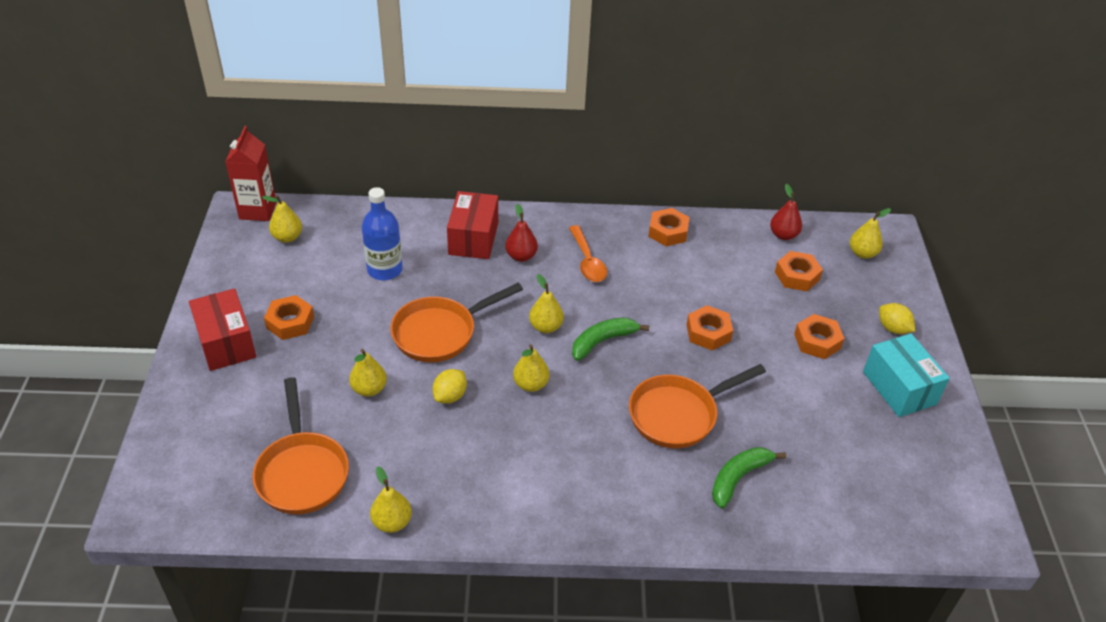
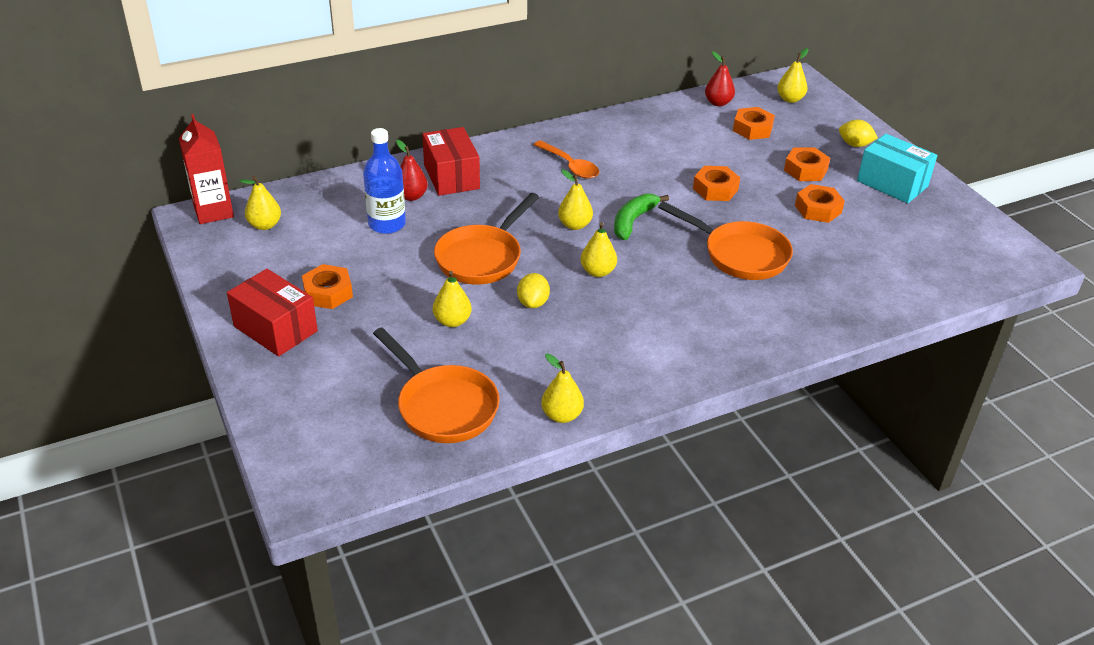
camera: 25 degrees left, 5 degrees down
red pear [505,204,538,262] -> red pear moved to [396,140,428,201]
orange pan [629,364,766,449] -> orange pan turned 90 degrees counterclockwise [658,201,793,280]
orange nut [648,208,689,246] -> orange nut moved to [795,184,845,223]
green banana [712,447,786,508] -> none

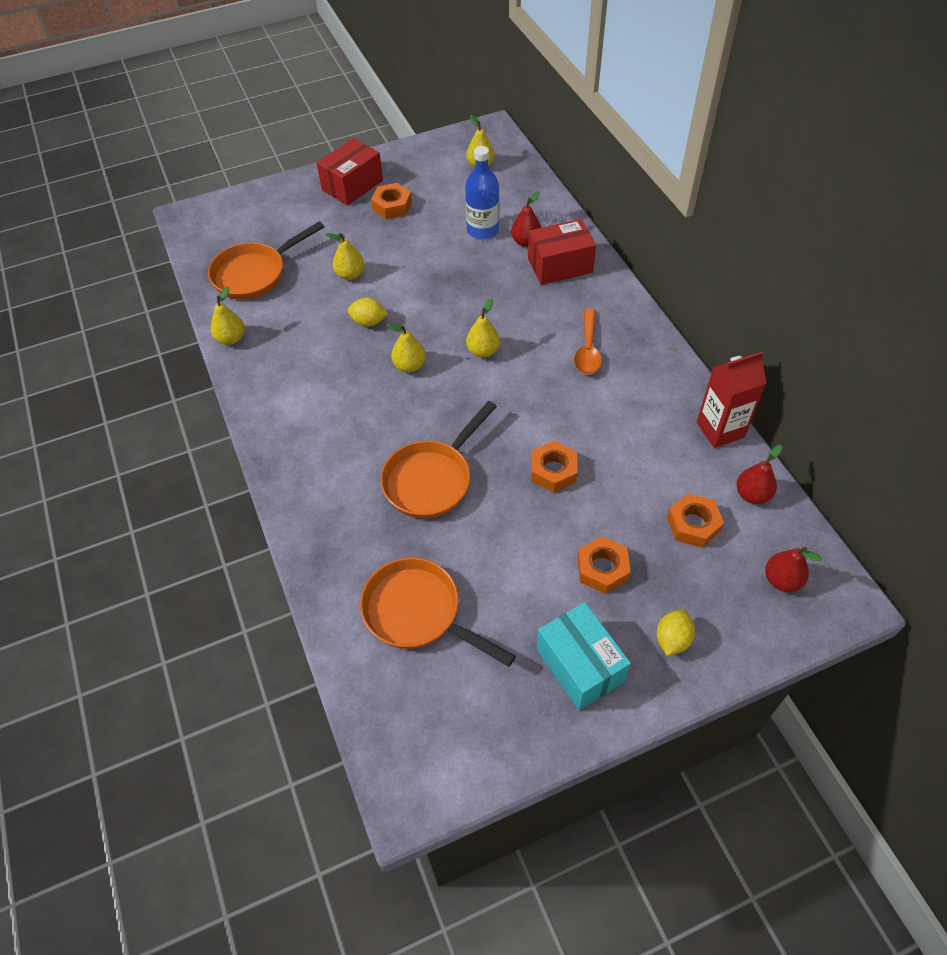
camera: 95 degrees right, 15 degrees up
red carton [179,114,234,224] -> red carton moved to [697,352,767,448]
orange pan [434,193,539,285] -> orange pan moved to [360,557,516,667]
orange spoon [534,140,599,179] -> orange spoon turned 45 degrees counterclockwise [574,309,602,375]
green banana [614,194,669,240] -> none
yellow pear [777,48,808,103] -> red pear [765,547,822,592]
orange nut [795,184,845,223] -> none
turquoise box [857,134,937,203] -> turquoise box turned 75 degrees counterclockwise [537,602,631,710]

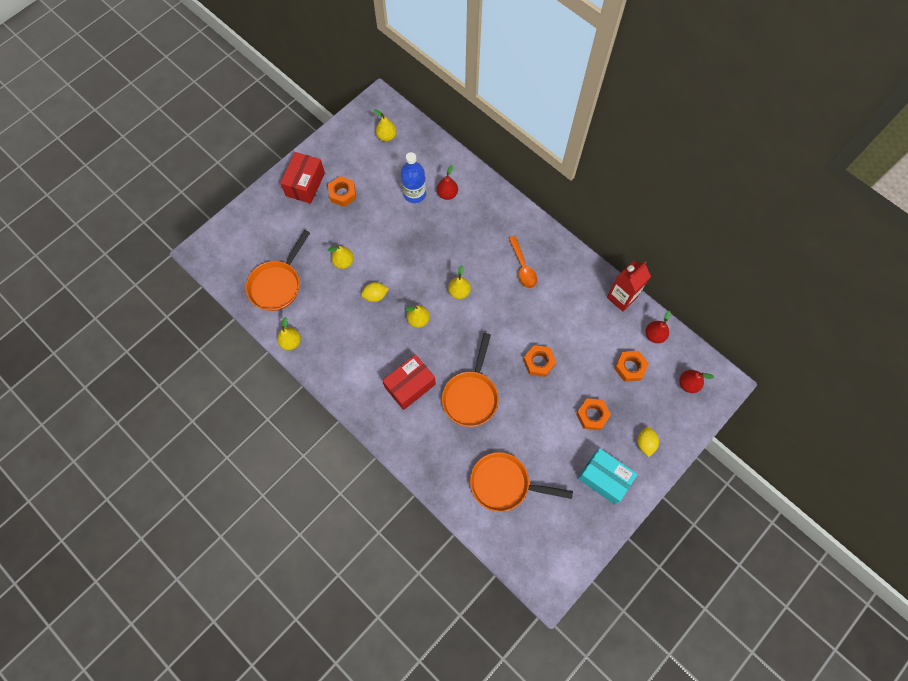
camera: 25 degrees left, 15 degrees up
red box [528,219,596,285] -> red box moved to [382,354,436,410]

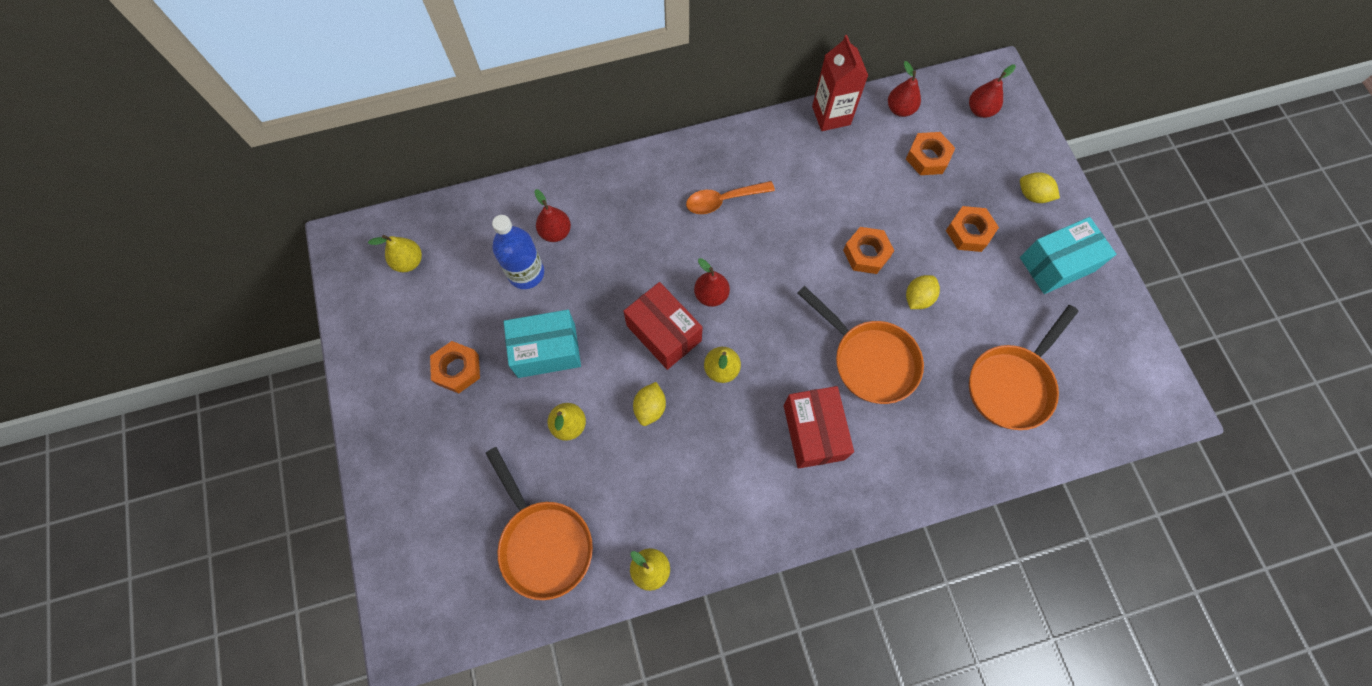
camera: 60 degrees left, 0 degrees up
red box [280,152,325,204] -> red box moved to [623,282,703,370]
yellow pear [448,265,471,299] -> red pear [694,258,730,307]
orange spoon [509,236,537,288] -> orange spoon turned 150 degrees clockwise [686,181,775,214]
none -> turquoise box [504,310,581,378]
none -> yellow lemon [906,275,940,309]

